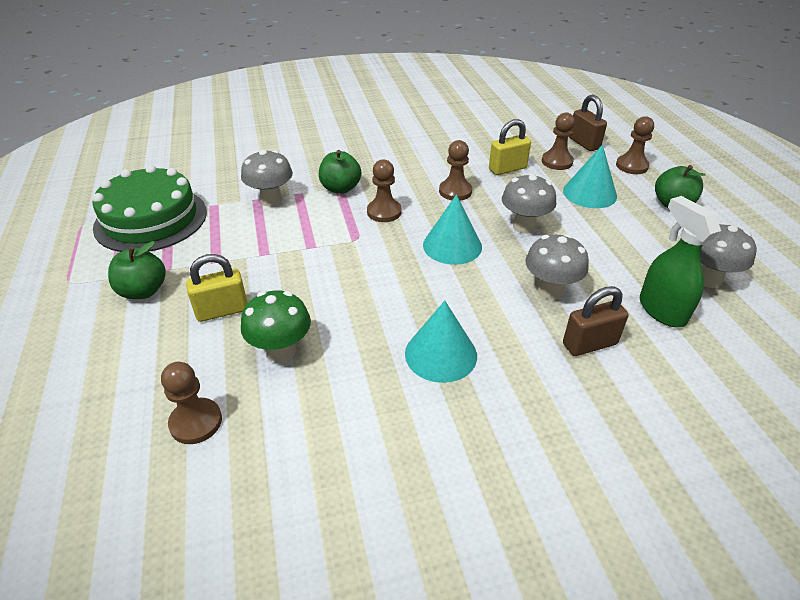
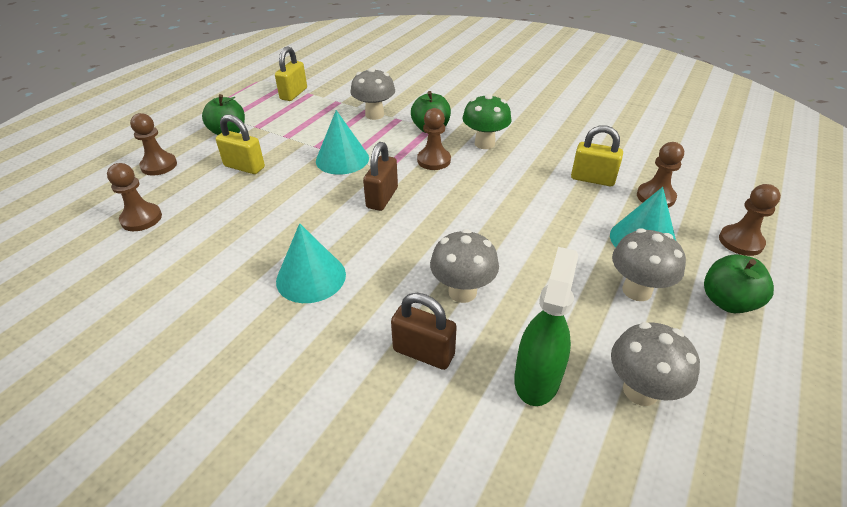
camera: 45 degrees right, 0 degrees up
green cake [92,165,207,252] -> yellow padlock [275,46,307,101]
green mushroom [241,291,311,362] -> green mushroom moved to [463,94,511,149]
turquoise cone [423,195,482,265] -> turquoise cone moved to [316,110,369,175]
brown pawn [439,140,472,201] -> brown pawn moved to [130,113,177,176]
grey mushroom [502,173,556,234] -> grey mushroom moved to [612,228,686,301]
brown padlock [569,95,607,151] -> brown padlock moved to [363,142,398,211]

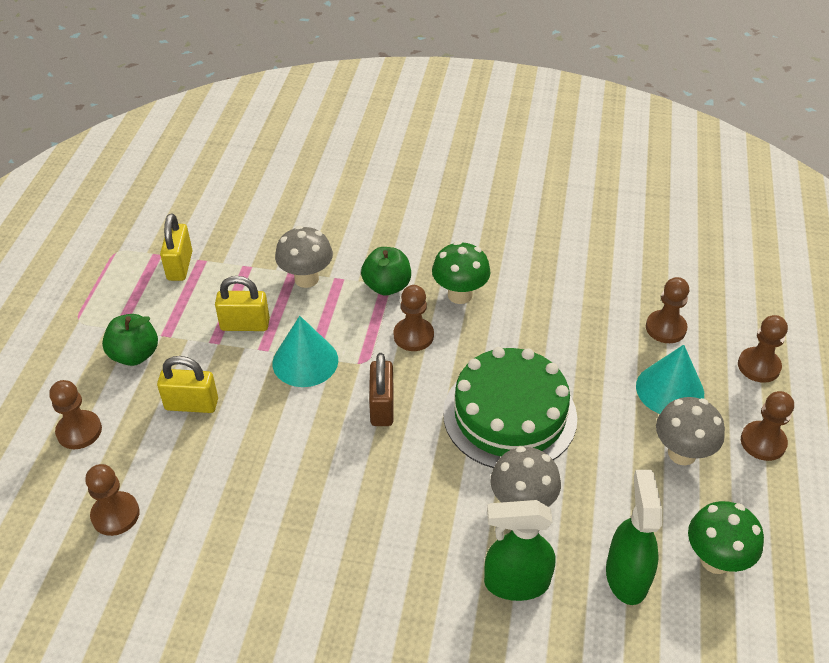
camera: 20 degrees left, 5 degrees up
turquoise cone [276,223,346,303] -> none
brown padlock [391,293,457,370] -> green spray bottle [484,500,555,601]
yellow padlock [571,125,623,186] -> yellow padlock moved to [215,276,270,331]
grey mushroom [611,322,700,406] -> green mushroom [688,501,764,574]
green apple [704,255,774,313] -> brown pawn [741,391,794,461]
none -> green cake [443,347,577,468]

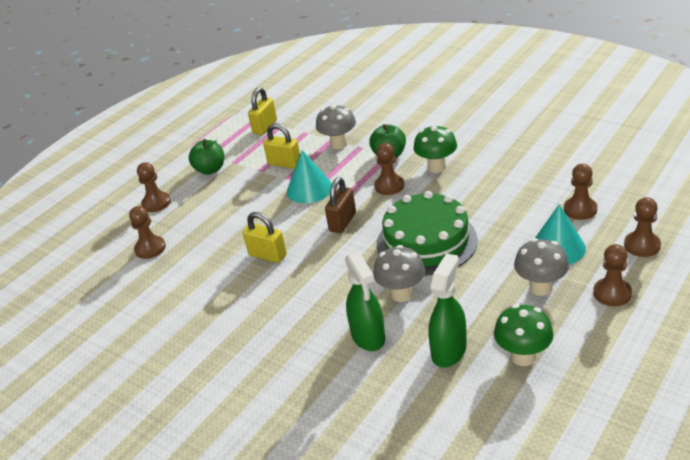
camera: 30 degrees right, 10 degrees down
yellow padlock [157,356,218,413] -> yellow padlock moved to [243,212,286,263]
green spray bottle [484,500,555,601] -> green spray bottle turned 135 degrees counterclockwise [345,251,385,351]

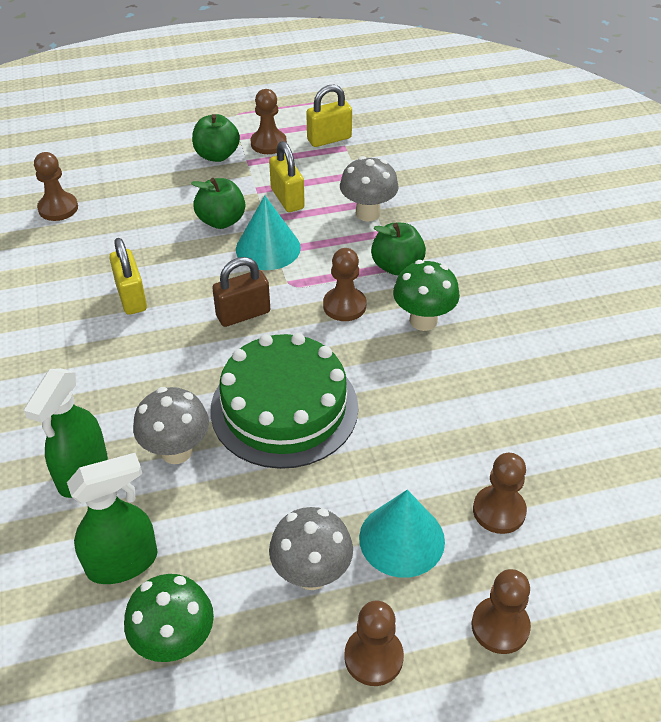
camera: 35 degrees right, 10 degrees up
brown pawn [137,162,171,212] -> brown pawn moved to [250,89,287,154]
none -> green apple [191,178,245,229]

